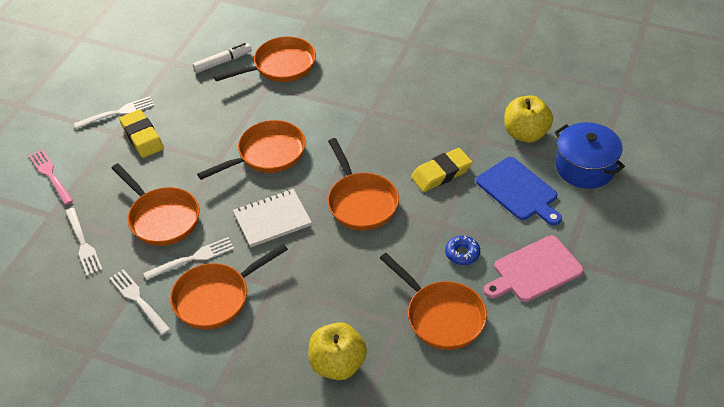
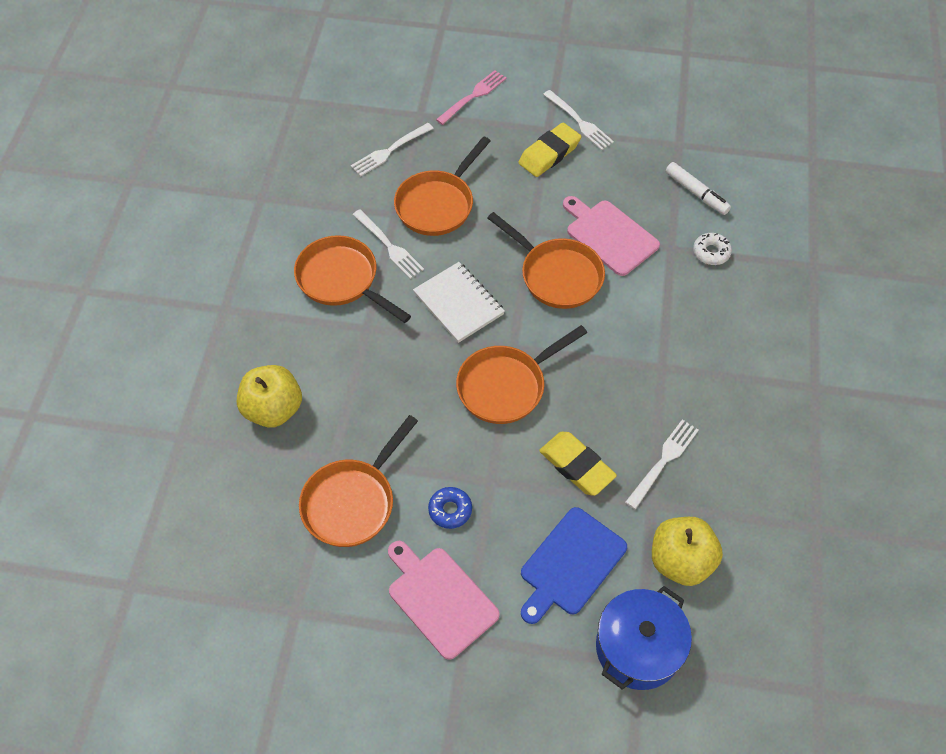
camera: 75 degrees right, 10 degrees up
white fork [109,269,170,335] -> white fork moved to [625,420,699,509]
orange pan [214,36,316,82] -> white donut [693,233,732,265]
none -> pink cutting board [563,196,660,276]

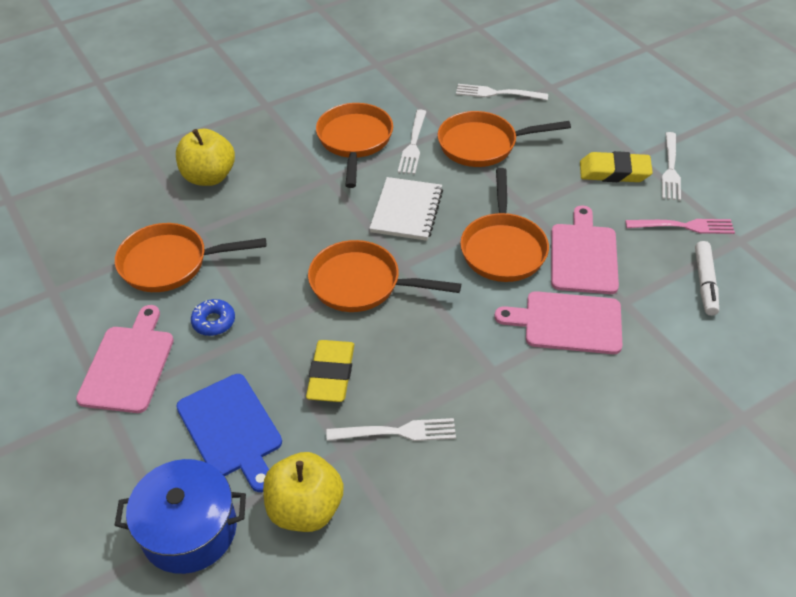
camera: 50 degrees right, 10 degrees down
pink fork [436,70,507,125] -> pink fork moved to [625,219,735,234]
blue cutting board [521,507,627,624] -> blue cutting board turned 120 degrees counterclockwise [176,374,282,492]
white donut [693,233,732,265] -> none
none -> pink cutting board [494,291,622,354]

